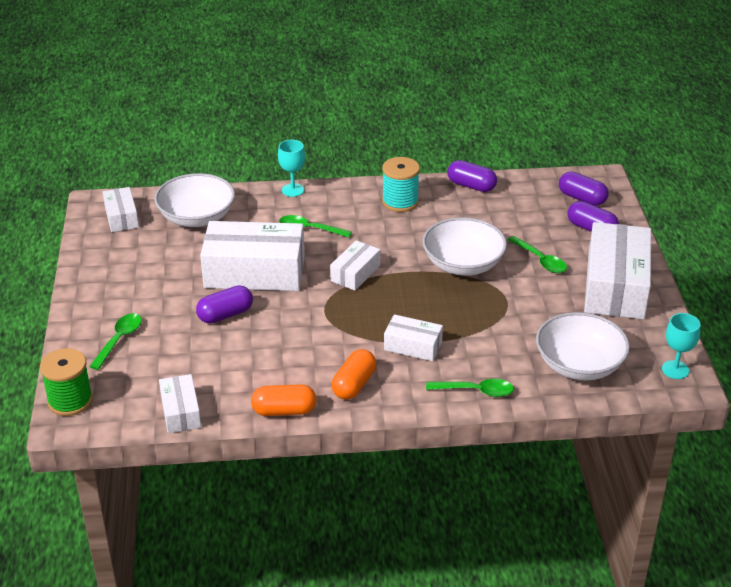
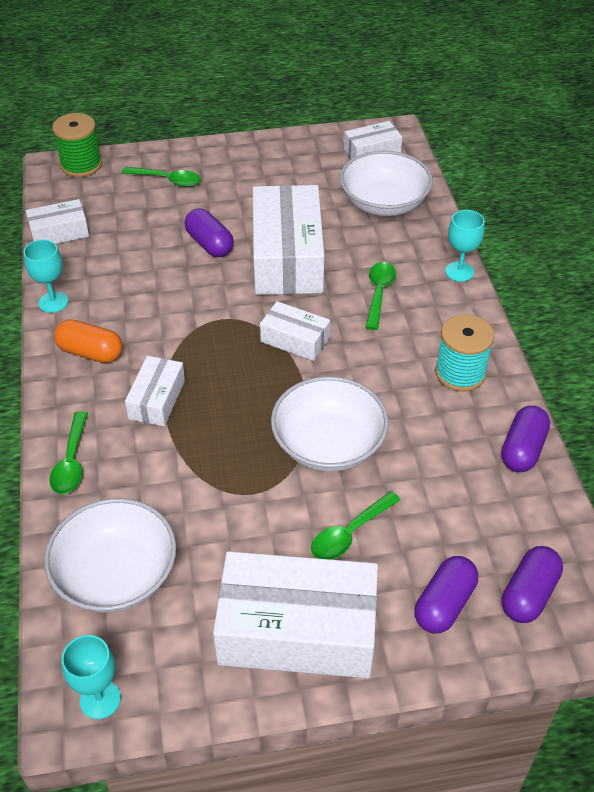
camera: 85 degrees right, 10 degrees up
orange capsule [251,384,317,416] -> turquoise goblet [23,239,68,313]

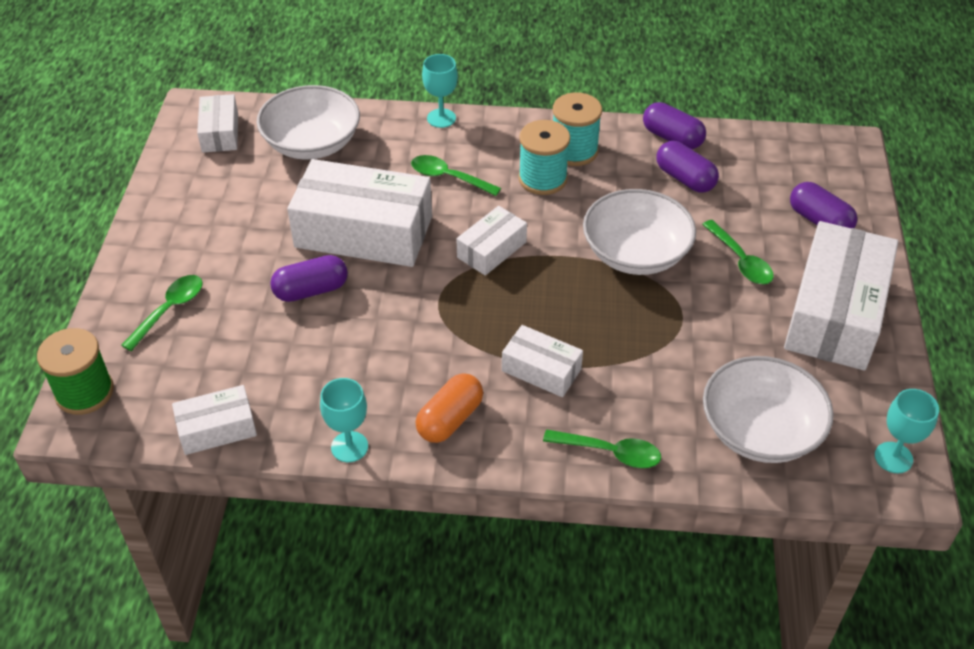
camera: 75 degrees left, 0 degrees up
white box [26,199,89,244] -> white box turned 75 degrees clockwise [172,385,257,455]
purple capsule [502,546,563,623] -> purple capsule moved to [656,141,719,193]
none -> turquoise spool [518,120,570,195]

